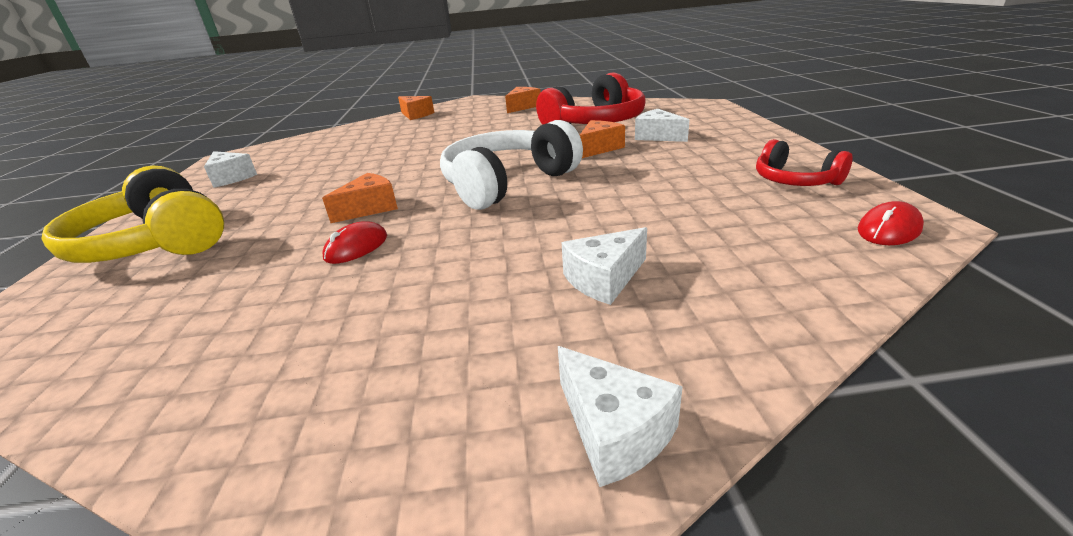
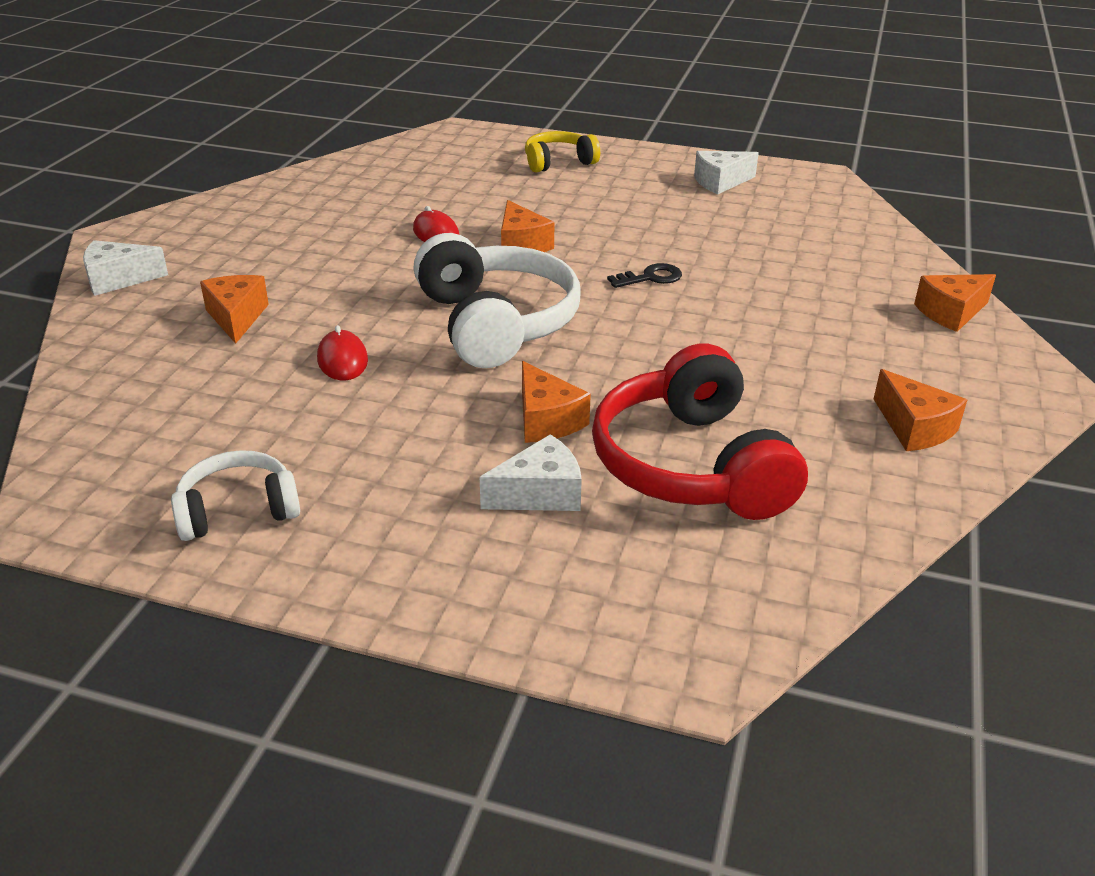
camera: 110 degrees right, 5 degrees up
yellow headphones [41,165,224,263] -> yellow headphones [525,131,600,172], size x0.55
white cheese [562,227,647,305] -> orange cheese [200,275,269,344]
red headphones [756,139,852,186] -> white headphones [171,450,300,541]
red mouse [858,201,924,245] -> red mouse moved to [317,325,368,381]
none -> black key [607,263,682,288]

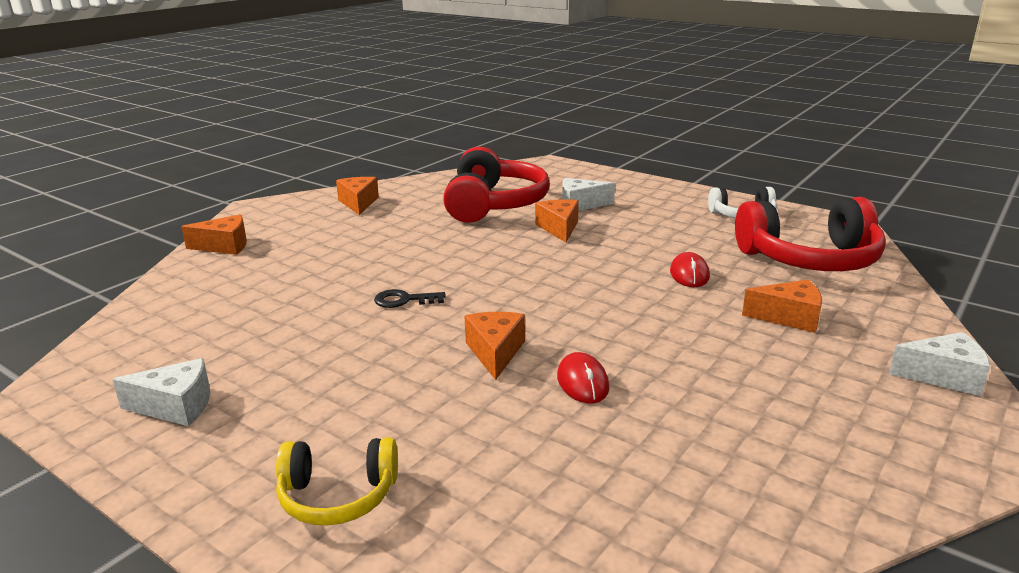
camera: 160 degrees left, 10 degrees down
orange cheese [200,275,269,344] -> orange cheese turned 90 degrees counterclockwise [742,279,822,333]
white headphones [413,233,581,368] -> none
none -> red headphones [735,197,886,271]

